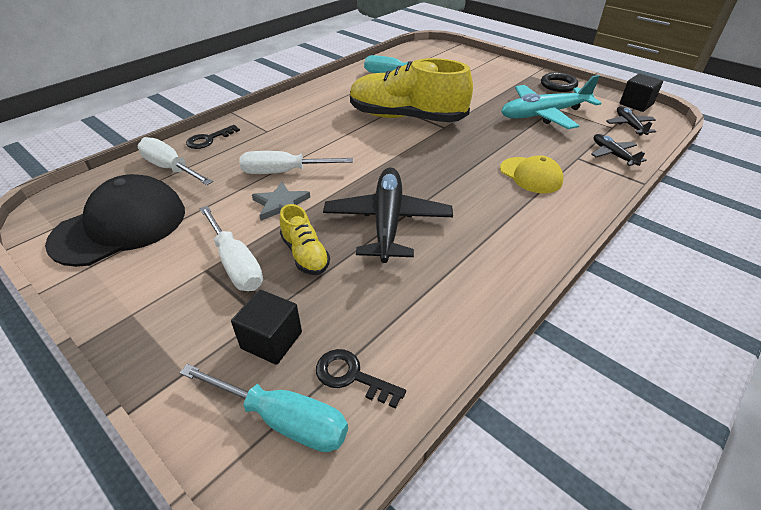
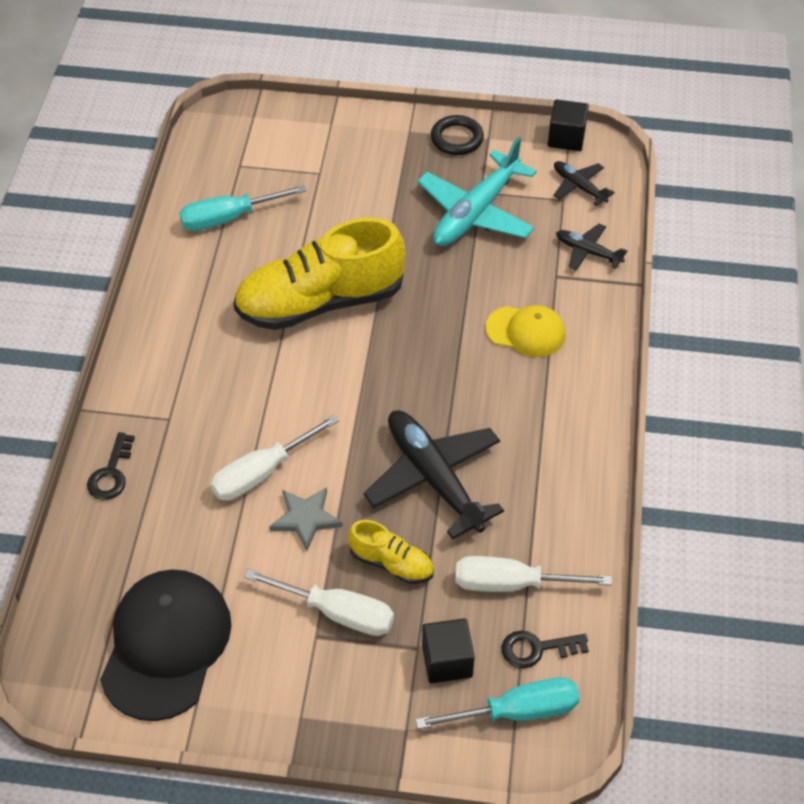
camera: 35 degrees left, 10 degrees up
white screwdriver [137,137,213,185] -> white screwdriver moved to [455,556,612,592]

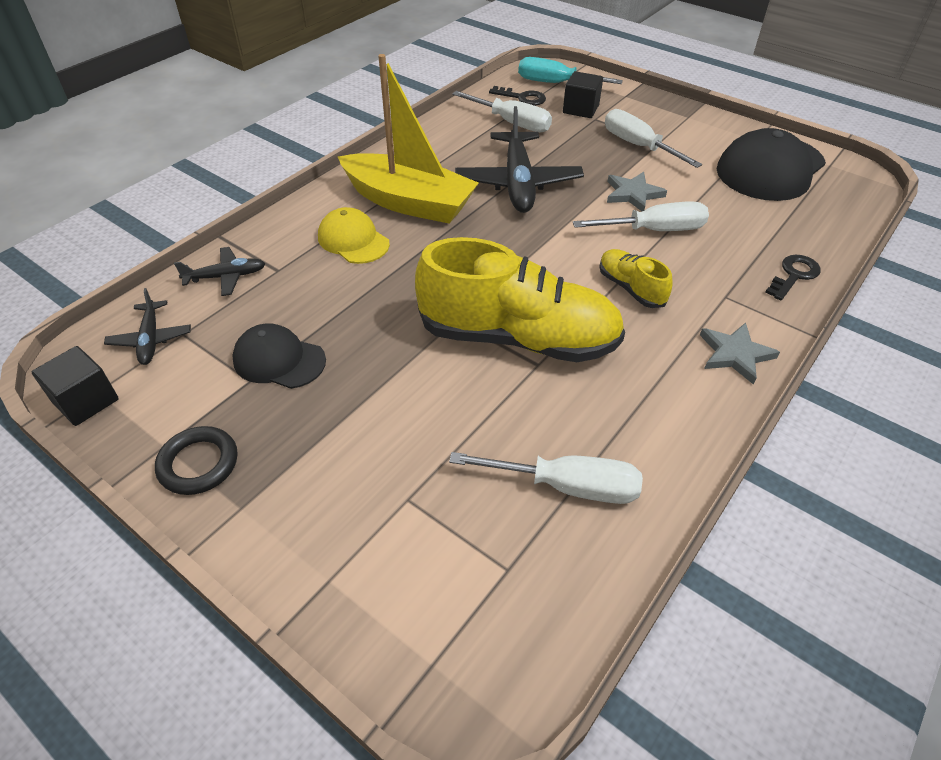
camera: 150 degrees left, 5 degrees down
turquoise screwdriver [179,185,307,231] -> white screwdriver [449,452,643,504]
yellow shoe [348,520,434,584] -> yellow shoe moved to [599,249,673,308]
turquoise plane [417,137,537,246] -> black cap [232,323,326,389]
black plane [556,224,628,271] -> black plane turned 75 degrees counterclockwise [174,247,265,296]
none -> yellow boat [338,54,479,223]
none -> grey star [700,323,780,385]

